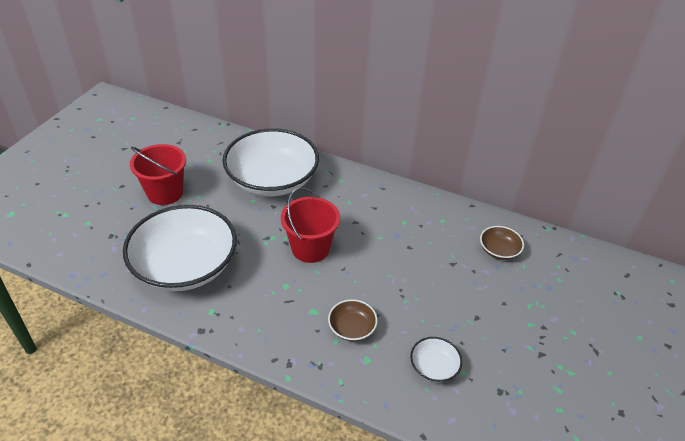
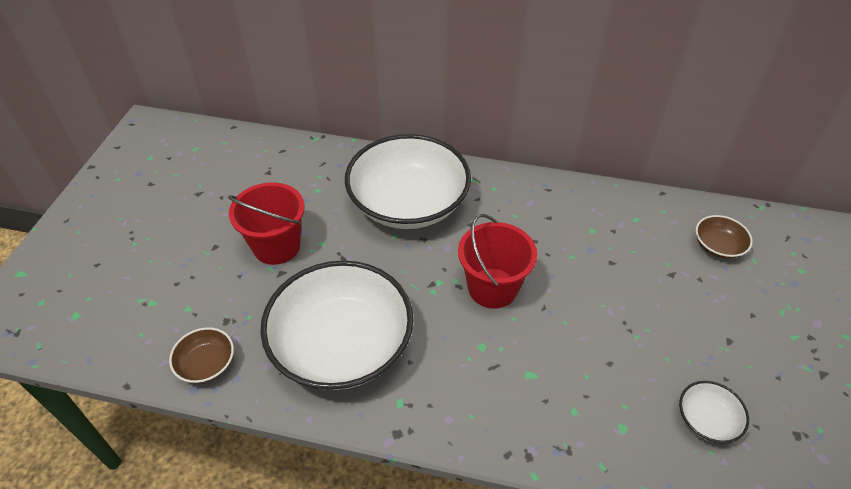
camera: 10 degrees left, 5 degrees up
brown bowl [328,299,378,341] -> brown bowl moved to [169,327,234,383]

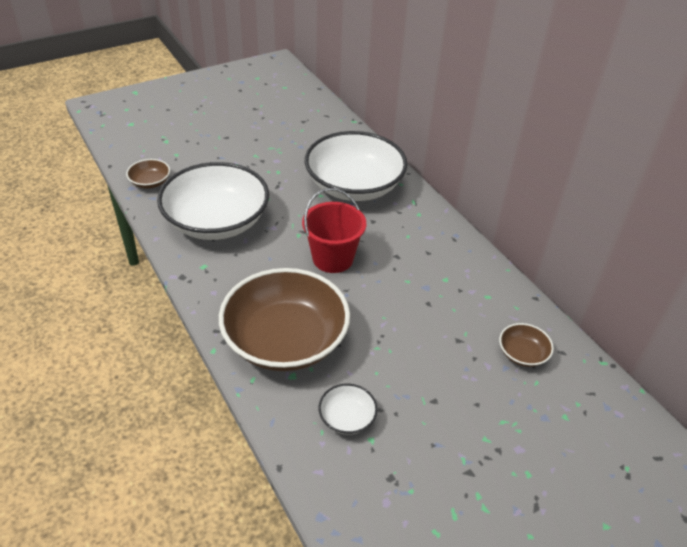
camera: 45 degrees right, 5 degrees down
red bucket [228,182,305,265] -> none
none -> brown bowl [219,268,350,371]

